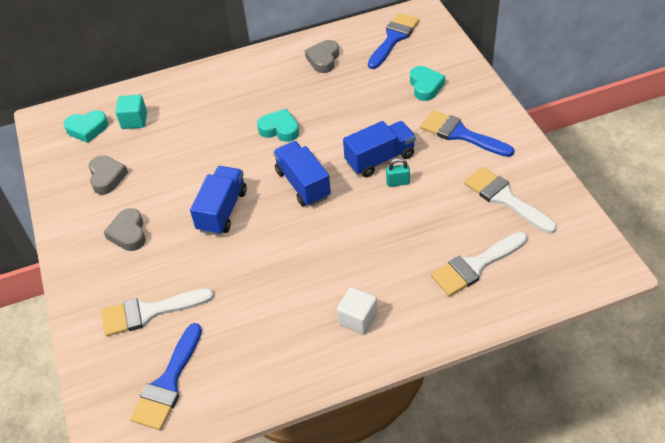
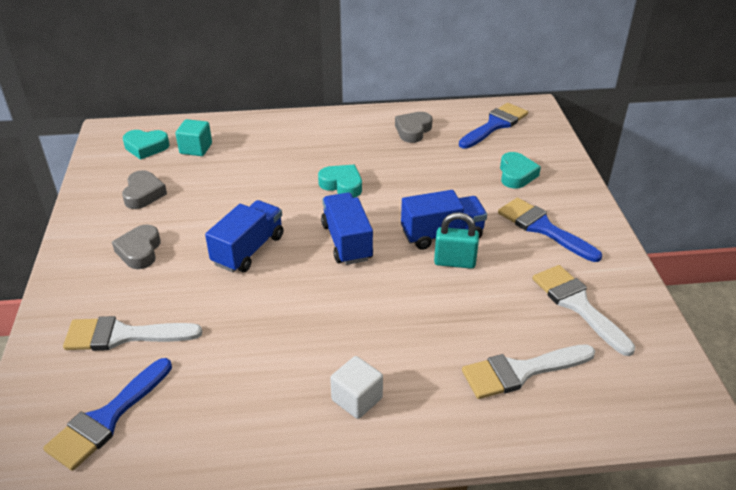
camera: 10 degrees right, 10 degrees down
turquoise padlock [386,158,410,187] -> turquoise padlock [434,212,479,269], size x1.52

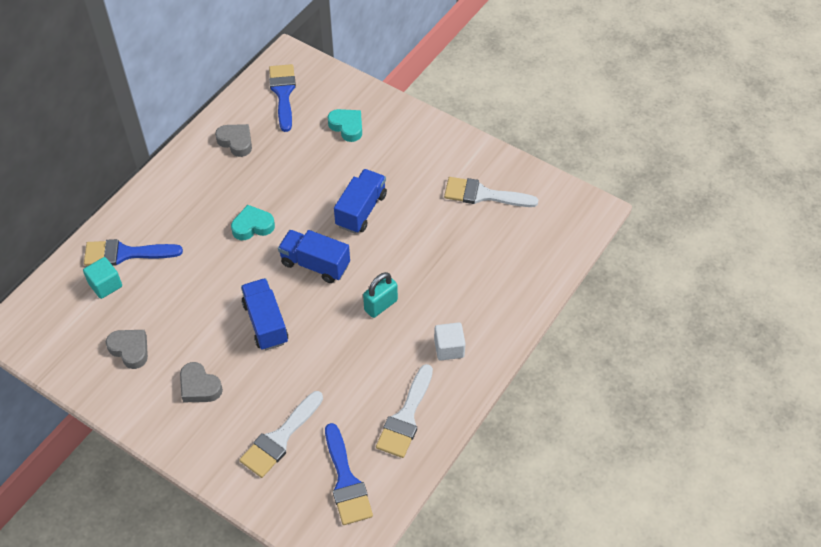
camera: 50 degrees left, 15 degrees up
turquoise heart [123,130,169,160] -> none
grey heart [395,112,433,143] -> grey heart turned 150 degrees clockwise [215,124,252,157]
turquoise padlock [434,212,479,269] -> turquoise padlock moved to [363,272,398,318]
white brush [462,344,595,399] -> white brush moved to [376,364,433,458]
blue brush [498,198,602,262] -> blue brush moved to [84,239,183,266]

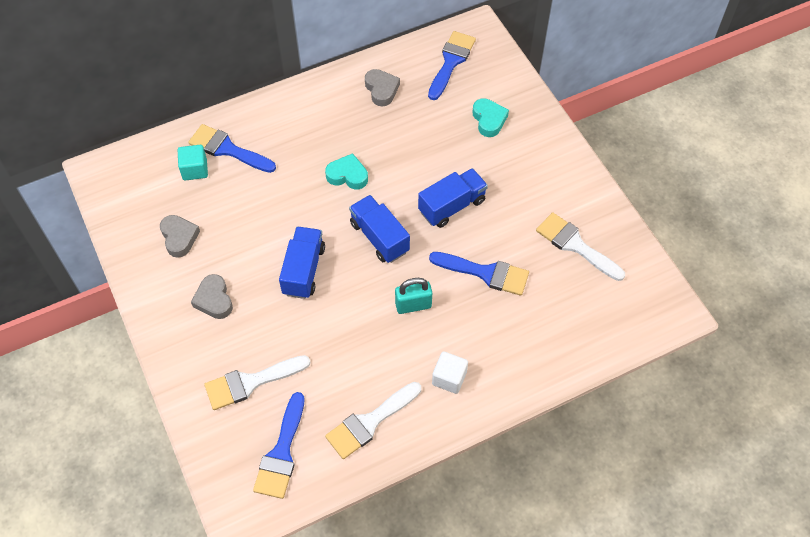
camera: 30 degrees right, 5 degrees up
none -> blue brush [429,252,529,296]

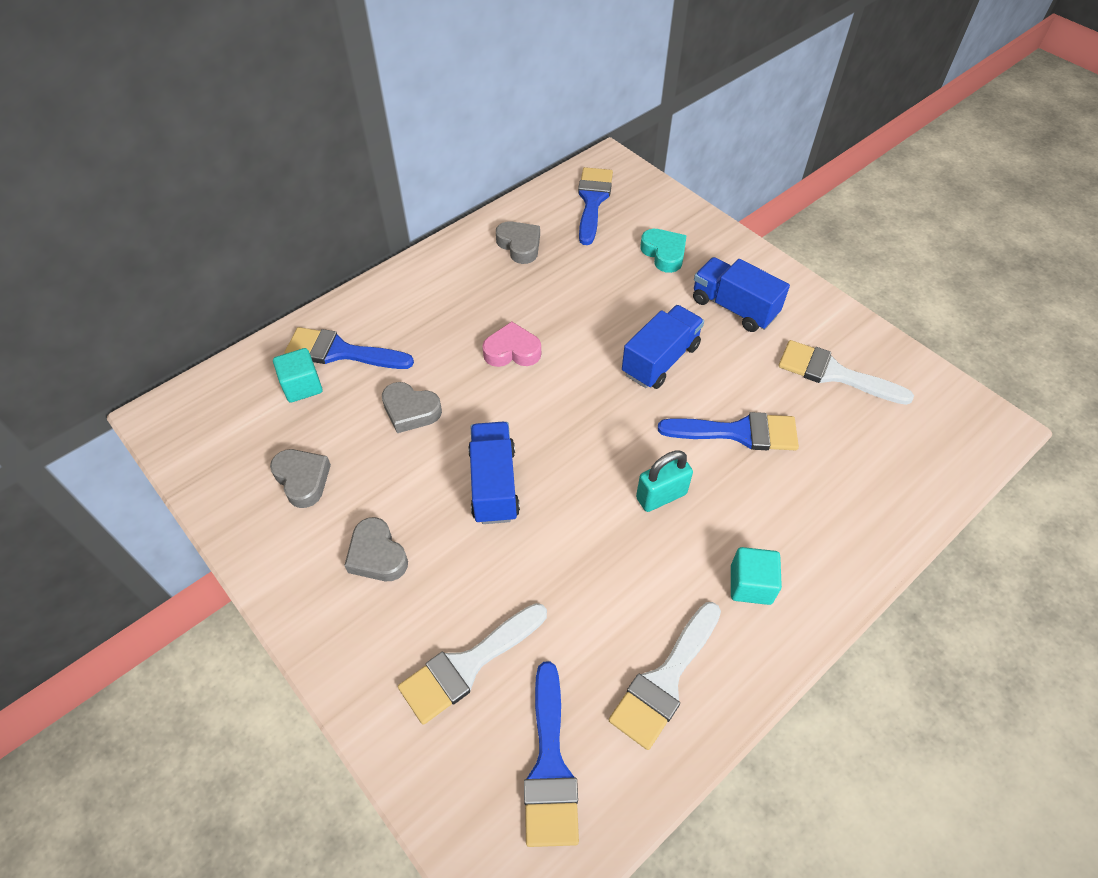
camera: 15 degrees left, 5 degrees down
turquoise heart [325,153,368,189] -> pink heart [482,322,541,367]
blue truck [349,195,410,263] -> blue truck moved to [693,257,790,332]
white cube [432,351,468,394] -> turquoise cube [731,547,782,605]
none -> grey heart [382,382,442,433]

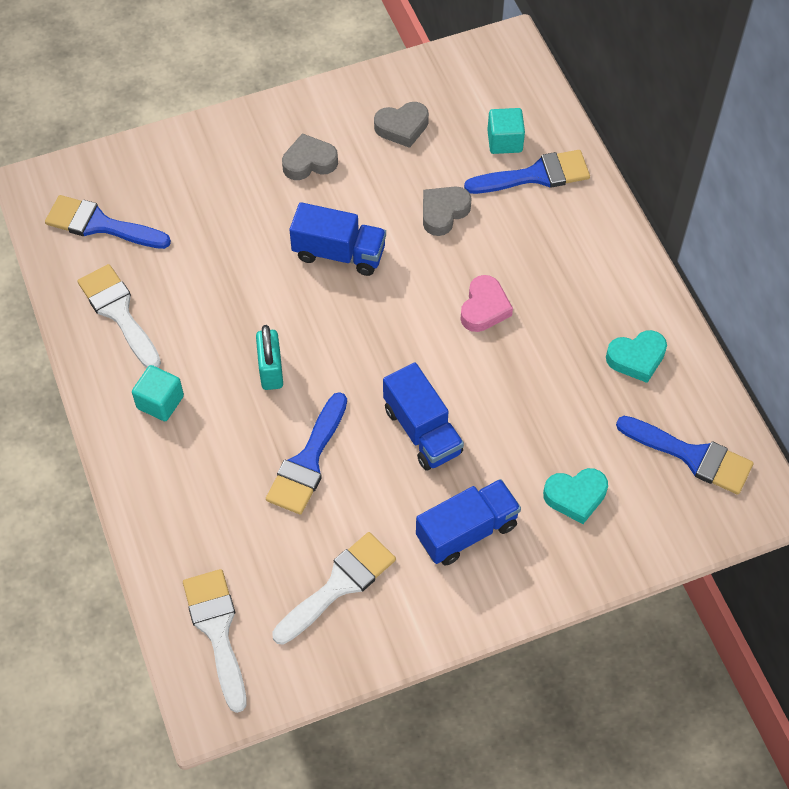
camera: 110 degrees right, 5 degrees up
blue brush [284,327,414,369] -> blue brush turned 45 degrees clockwise [464,150,590,194]
white brush [398,603,547,725] -> white brush moved to [183,569,247,713]
grey heart [496,221,540,264] -> turquoise heart [606,330,667,383]

